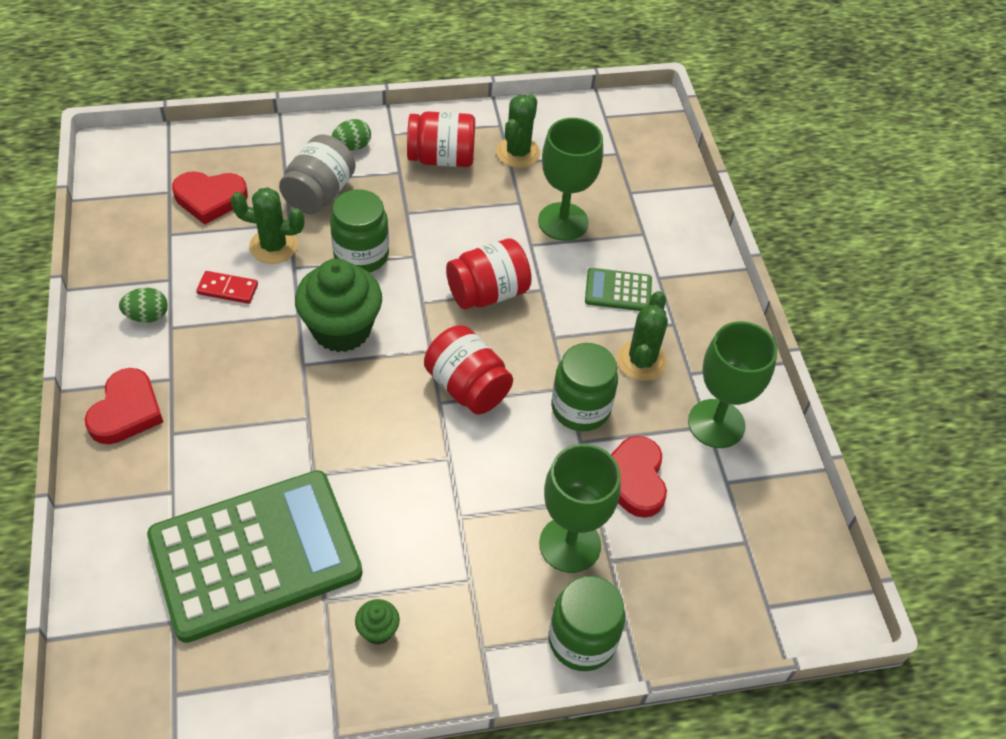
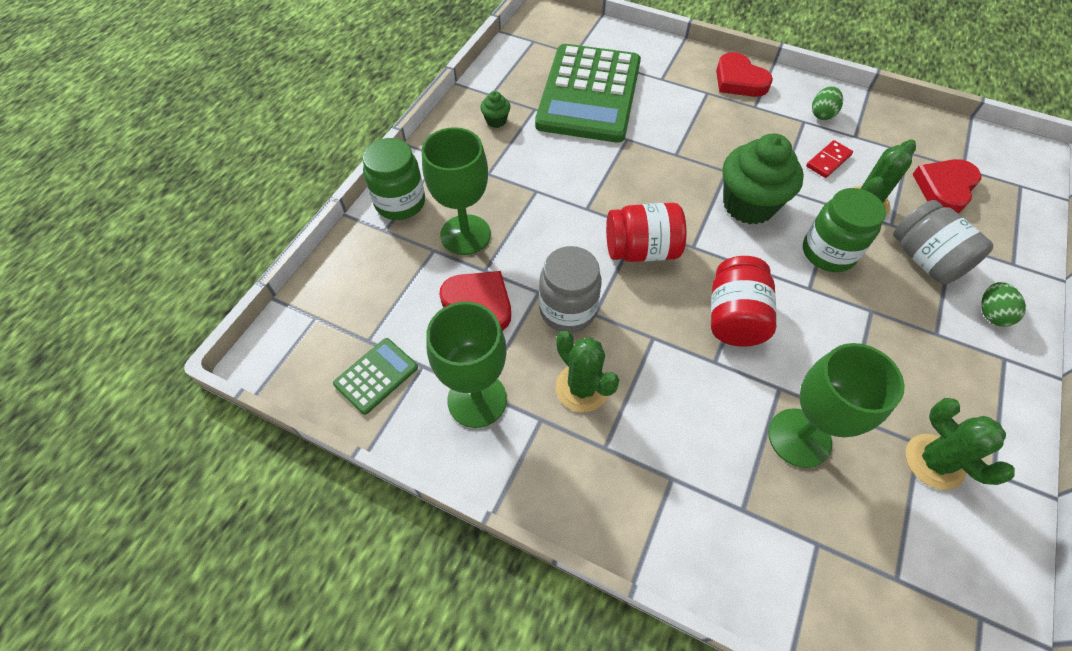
camera: 130 degrees right, 5 degrees up
red jar [407,111,475,167] -> none
green jar [551,343,618,431] -> grey jar [539,246,602,333]
green calculator [585,268,652,311] -> green calculator moved to [333,338,418,415]

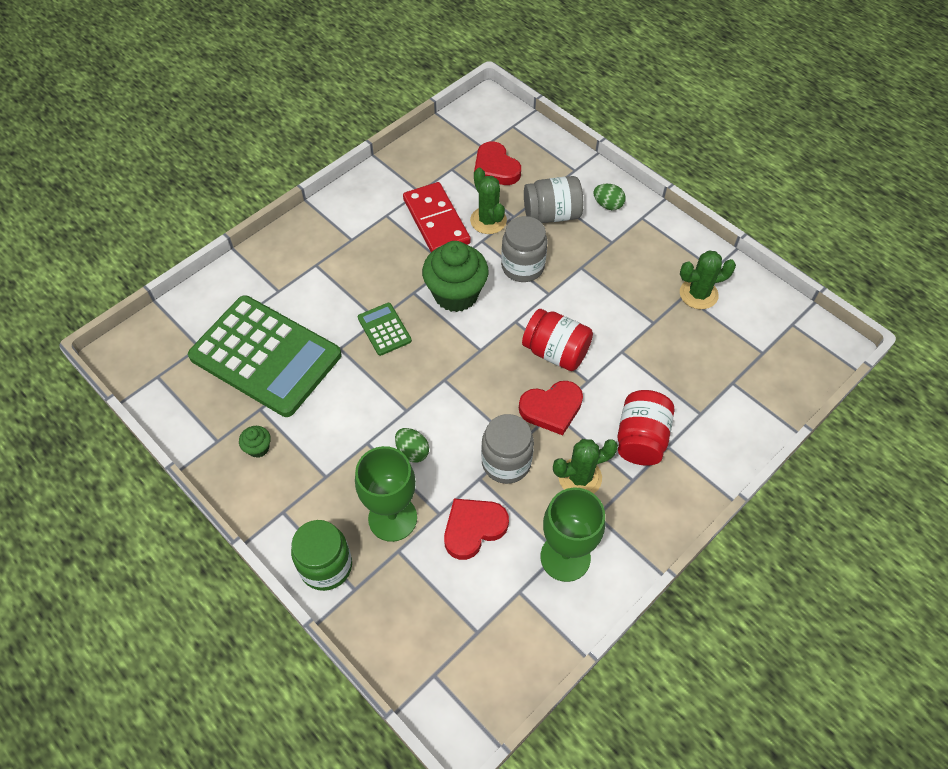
camera: 70 degrees left, 0 degrees up
green calculator [333,338,418,415] -> green calculator moved to [358,303,412,356]
red jar [606,203,686,262] -> red jar moved to [617,390,674,466]
red heart [716,52,773,97] -> red heart moved to [519,381,583,435]
green goblet [768,343,905,468] -> none
green jar [803,188,886,272] -> grey jar [501,216,548,282]
red domino [806,140,853,178] -> red domino [403,182,471,252], size x2.02
green egg [812,86,843,120] -> green egg moved to [395,428,429,463]

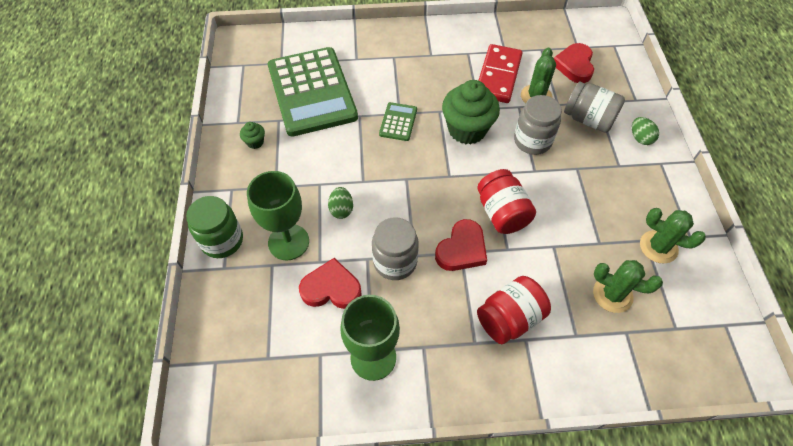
camera: 40 degrees right, 0 degrees up
red heart [519,381,583,435] -> red heart turned 75 degrees counterclockwise [435,219,487,271]
green cactus [553,439,618,494] -> green cactus moved to [593,260,663,313]

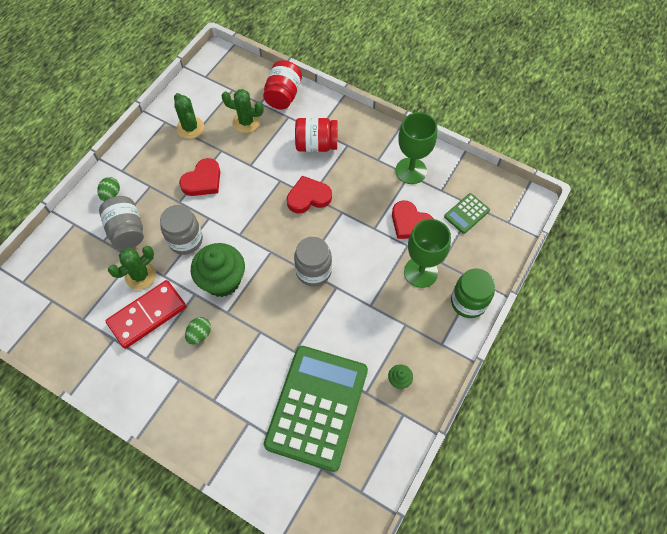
camera: 145 degrees left, 5 degrees up
green egg [328,187,353,219] -> green egg moved to [185,317,211,344]
grey jar [372,217,419,280] -> grey jar moved to [294,237,332,286]
green calculator [379,102,417,141] -> green calculator moved to [444,193,490,234]
red jar [477,169,536,234] -> red jar moved to [263,60,302,109]
red heart [554,43,594,83] -> red heart moved to [179,158,220,196]
green cactus [593,260,663,313] -> green cactus turned 45 degrees counterclockwise [222,89,264,133]

